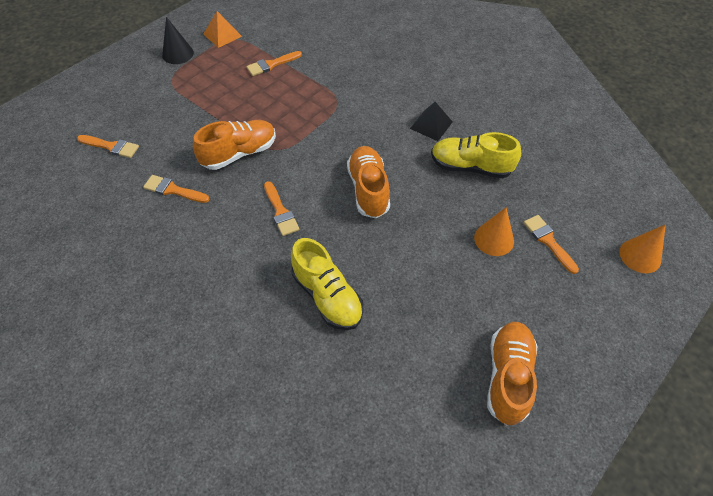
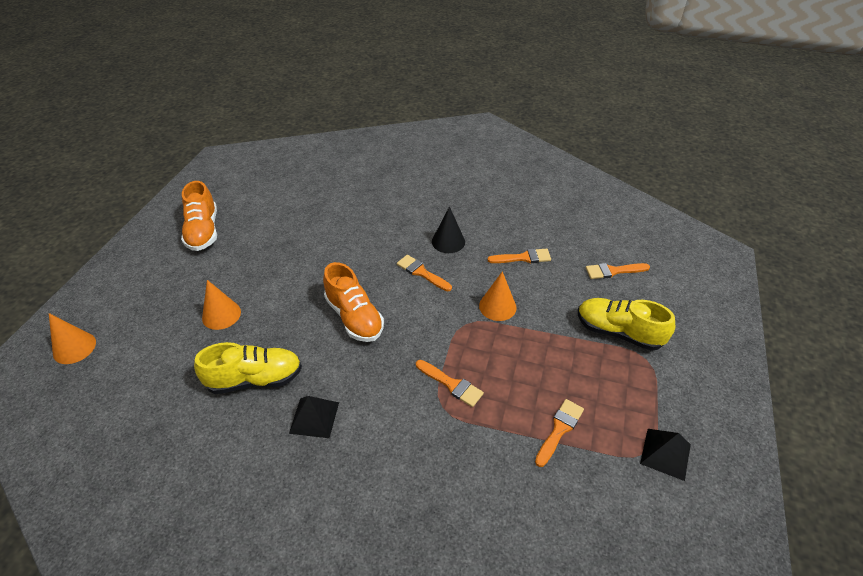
camera: 155 degrees right, 10 degrees down
black cone [162,17,194,64] -> black cone moved to [432,206,465,253]
orange shoe [193,120,276,170] -> orange cone [479,271,517,321]
orange pyramid [203,11,242,48] -> black pyramid [640,429,691,481]
yellow shoe [291,238,364,330] -> yellow shoe moved to [578,298,675,351]
orange brush [523,215,579,274] -> orange brush moved to [416,360,484,407]

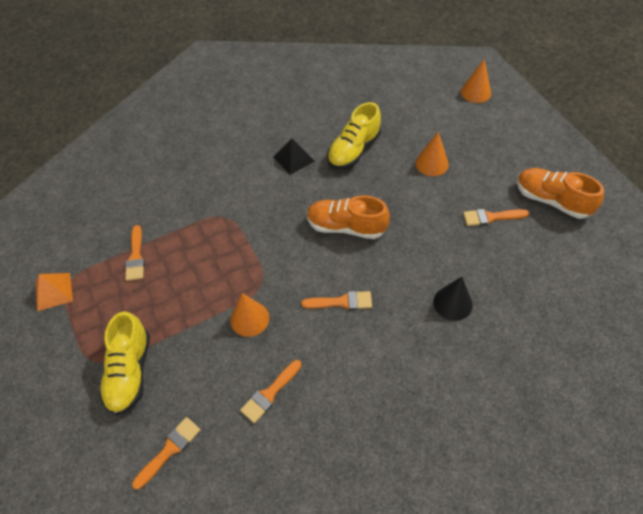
camera: 140 degrees right, 10 degrees up
orange brush [416,360,484,407] -> orange brush moved to [463,209,529,226]
black cone [432,206,465,253] -> black cone moved to [433,276,473,321]
yellow shoe [578,298,675,351] -> yellow shoe turned 105 degrees clockwise [99,311,150,415]
black pyramid [640,429,691,481] -> orange pyramid [35,273,73,311]

